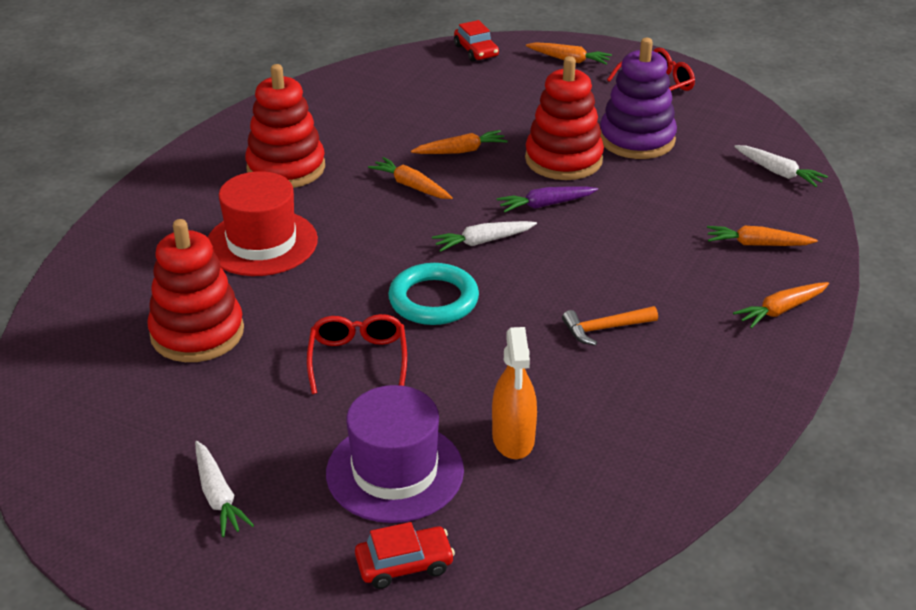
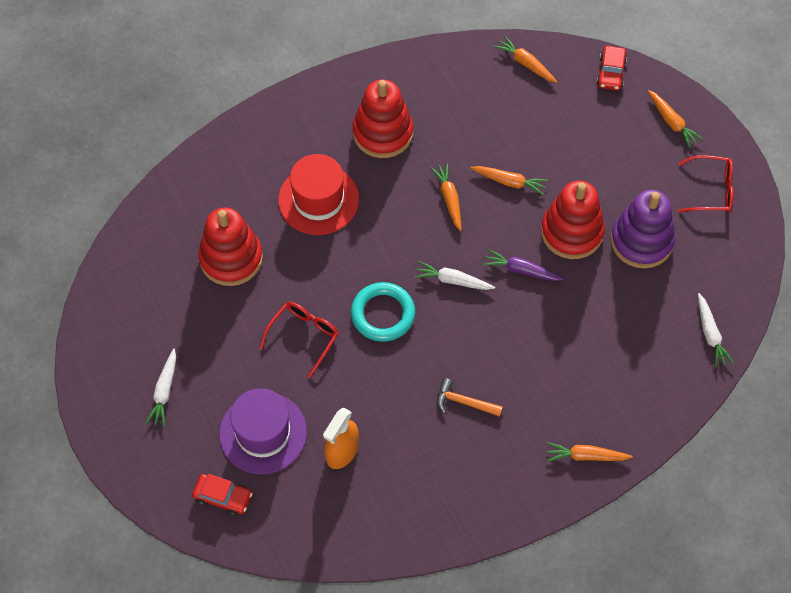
camera: 35 degrees right, 25 degrees up
orange carrot [707,226,818,246] -> orange carrot moved to [494,36,557,83]

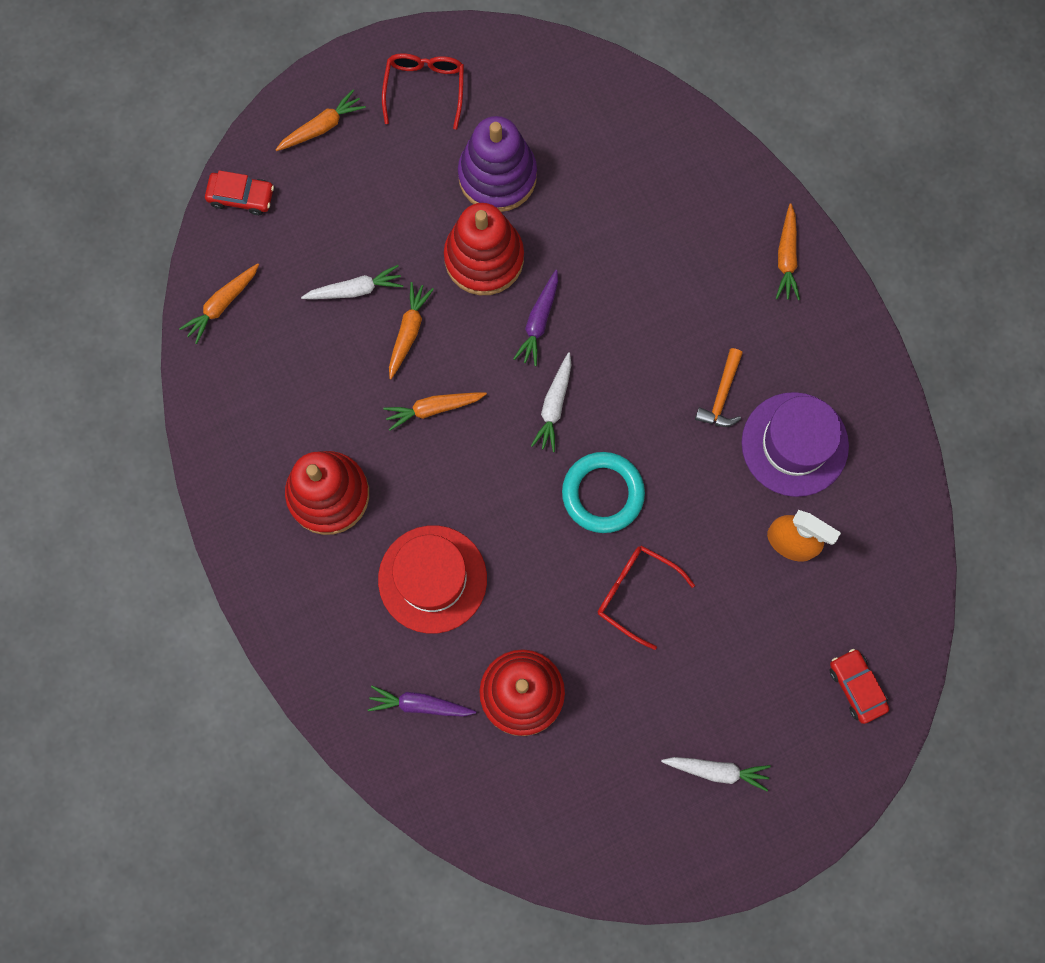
camera: 90 degrees left, 15 degrees up
red car [192,474,253,516] -> red car turned 45 degrees counterclockwise [829,649,889,724]
purple hat [219,388,307,474] -> purple hat moved to [742,392,849,497]
white carrot [698,293,734,368] -> white carrot moved to [301,265,403,299]
none -> purple carrot [368,686,476,717]

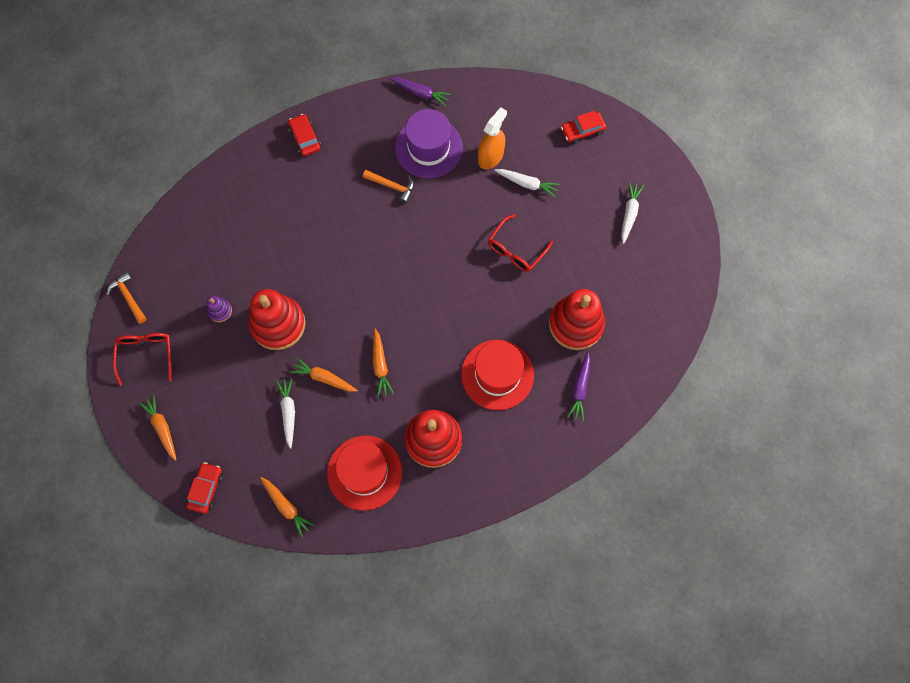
camera: 85 degrees left, 5 degrees down
red glasses [382,53,464,129] -> red glasses turned 75 degrees clockwise [113,333,172,386]
purple stacking toy [458,116,537,212] -> purple stacking toy [206,296,232,322], size x0.44
purple carrot [513,270,558,366] -> purple carrot moved to [389,77,451,107]
white carrot [531,352,572,452] -> white carrot moved to [494,169,560,197]
turquoise ring [562,452,645,533] -> none
orange carrot [776,203,800,300] -> red car [288,114,321,156]
none -> orange hammer [106,272,146,323]
none -> red hat [327,436,402,511]

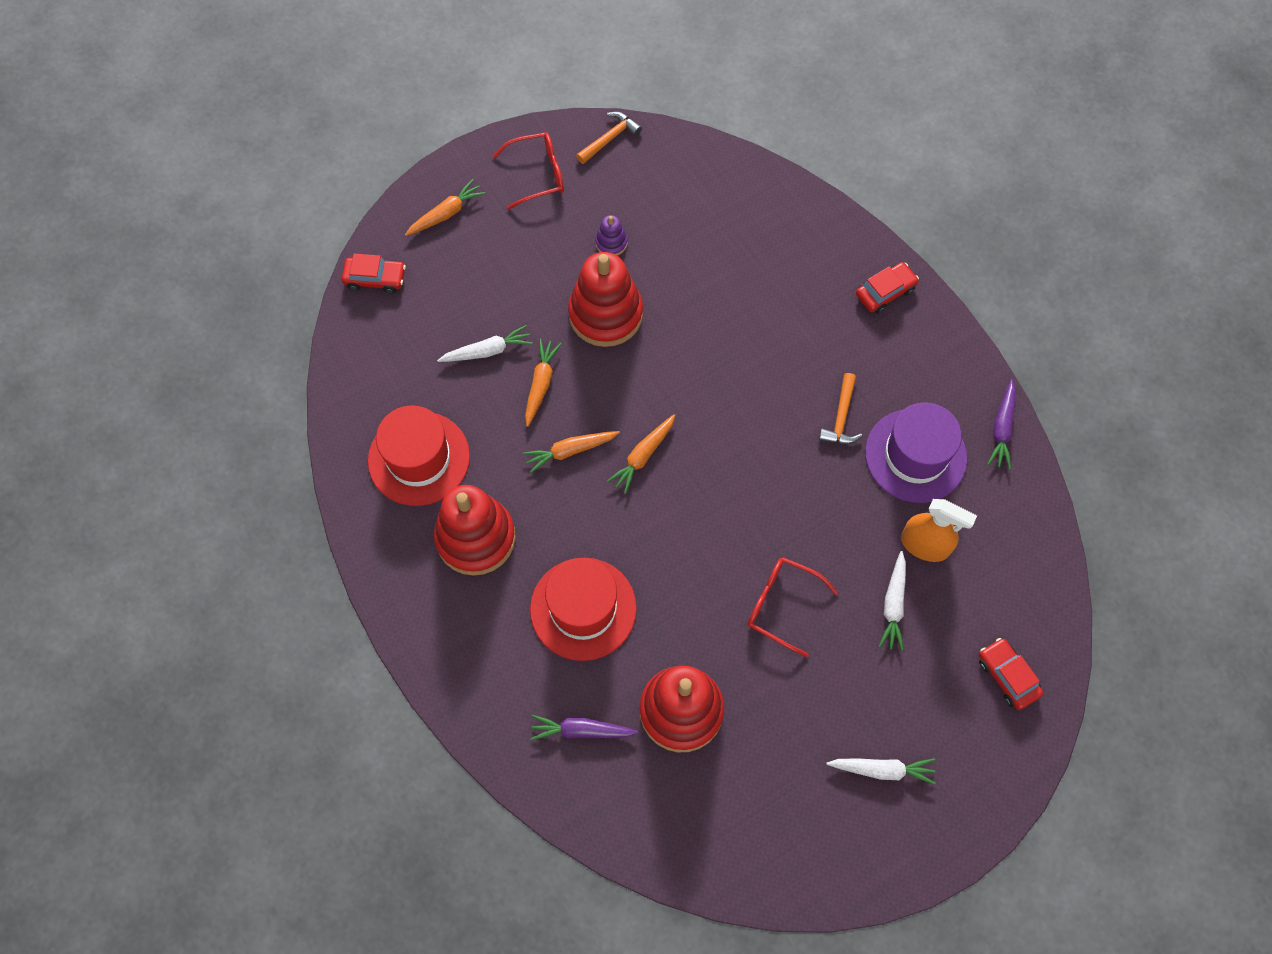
camera: 80 degrees right, 5 degrees down
orange carrot [261,477,315,537] -> orange carrot moved to [607,414,675,494]

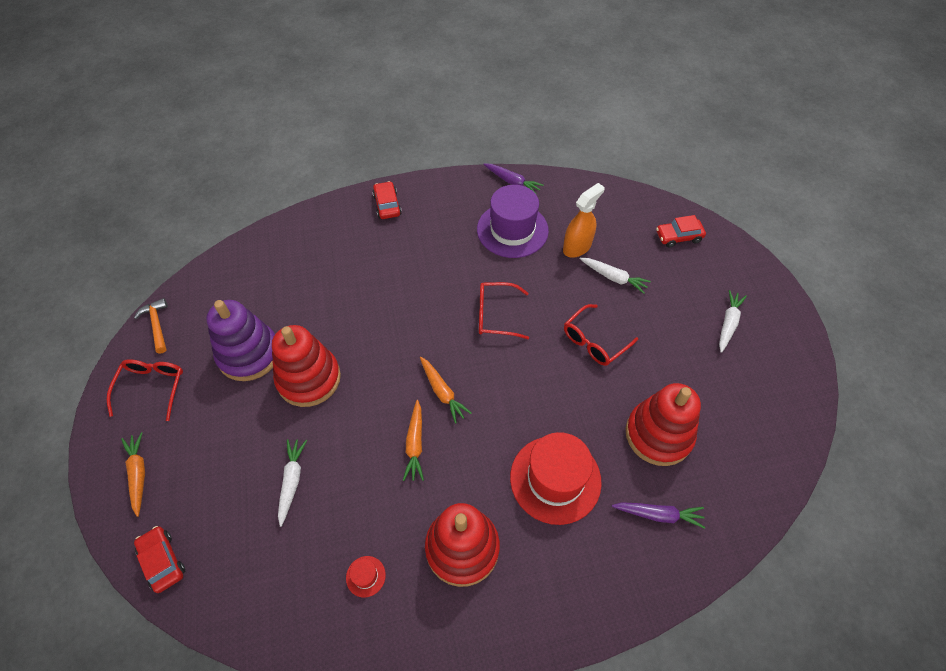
camera: 70 degrees left, 10 degrees down
red car [341,253,406,293] -> red car turned 60 degrees counterclockwise [134,526,185,593]
red hat [368,405,470,506] -> red hat [346,556,386,597], size x0.40
orange carrot [525,339,562,427] -> none
purple carrot [530,715,638,740] -> purple carrot turned 105 degrees counterclockwise [612,502,705,529]
purple stacking toy [595,215,628,256] -> purple stacking toy [206,300,275,381], size x2.26
orange hammer [819,373,862,444] -> none
none -> red glasses [479,282,529,339]

